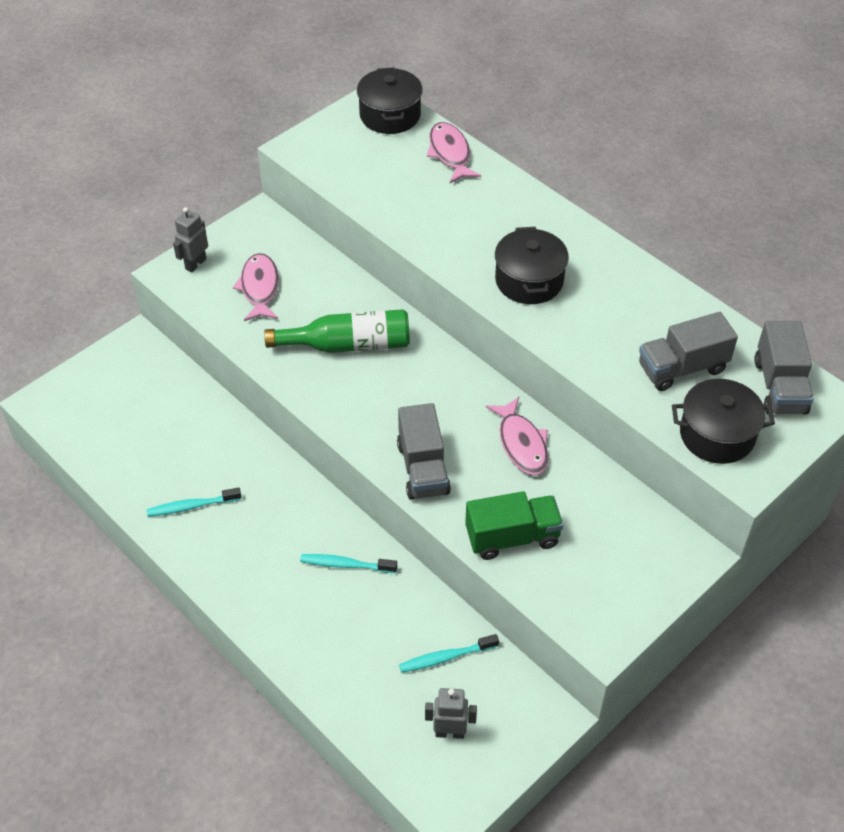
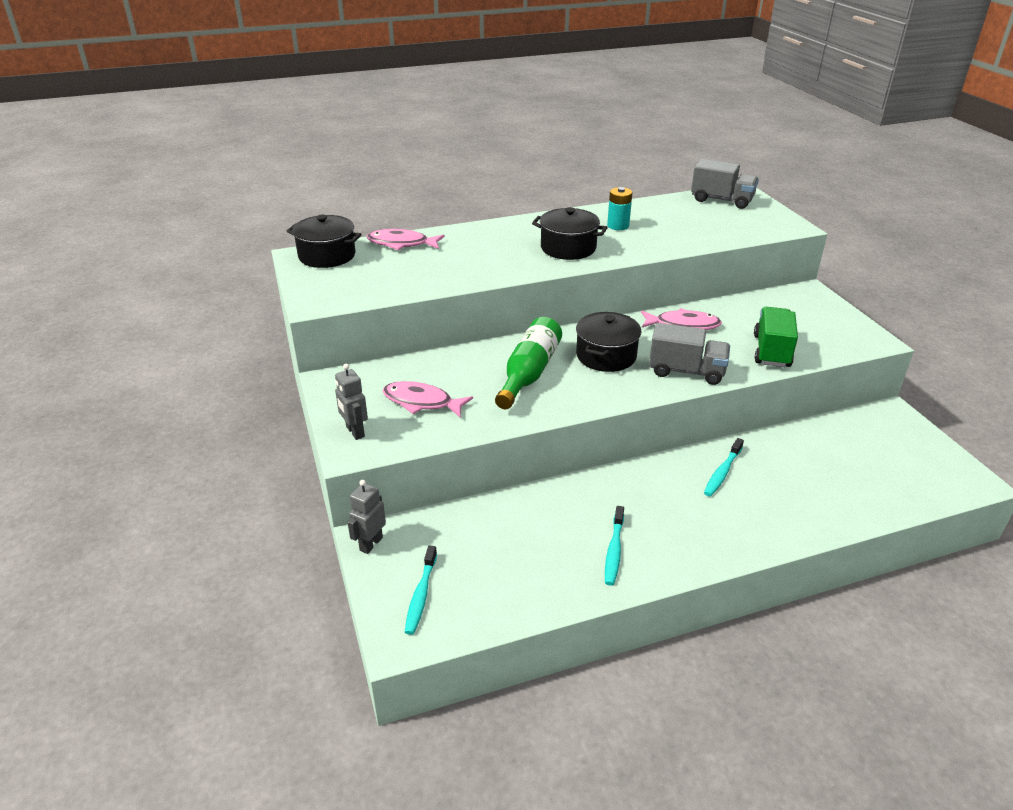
camera: 65 degrees left, 15 degrees down
turquoise toothbrush [399,634,499,673] -> turquoise toothbrush moved to [405,545,437,635]
grey robot [425,688,477,739] -> grey robot moved to [348,480,386,554]
grey truck [639,312,738,391] -> none
black pot [672,379,775,464] -> black pot moved to [576,312,641,372]
none -> turquoise battery [607,187,633,230]

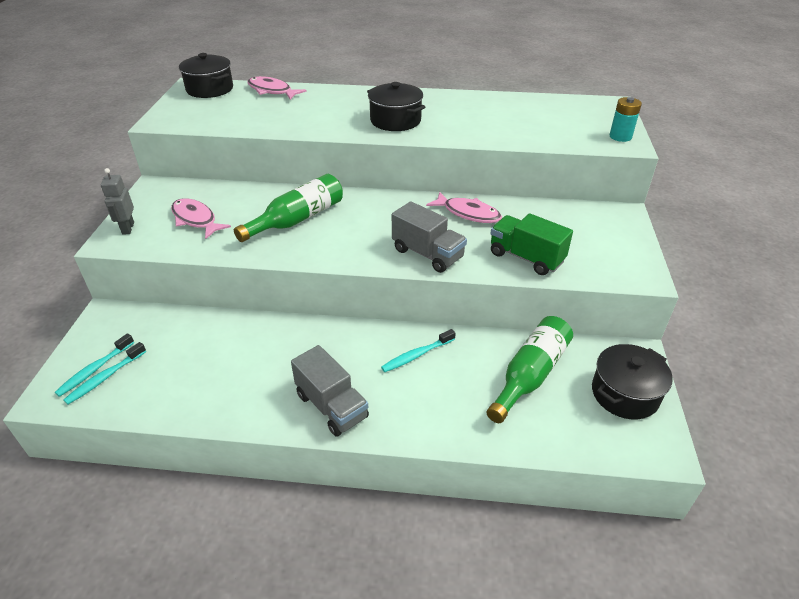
camera: 25 degrees right, 5 degrees up
grey robot [348,480,386,554] -> none
black pot [576,312,641,372] -> black pot moved to [592,344,673,419]
turquoise toothbrush [605,506,624,585] -> turquoise toothbrush moved to [63,342,146,404]
turquoise battery [607,187,633,230] -> turquoise battery moved to [609,97,642,142]
grey truck [691,159,759,209] -> grey truck moved to [291,345,369,437]
green truck [754,307,798,367] -> green truck turned 90 degrees counterclockwise [490,213,573,275]
none -> green bottle [487,316,573,423]

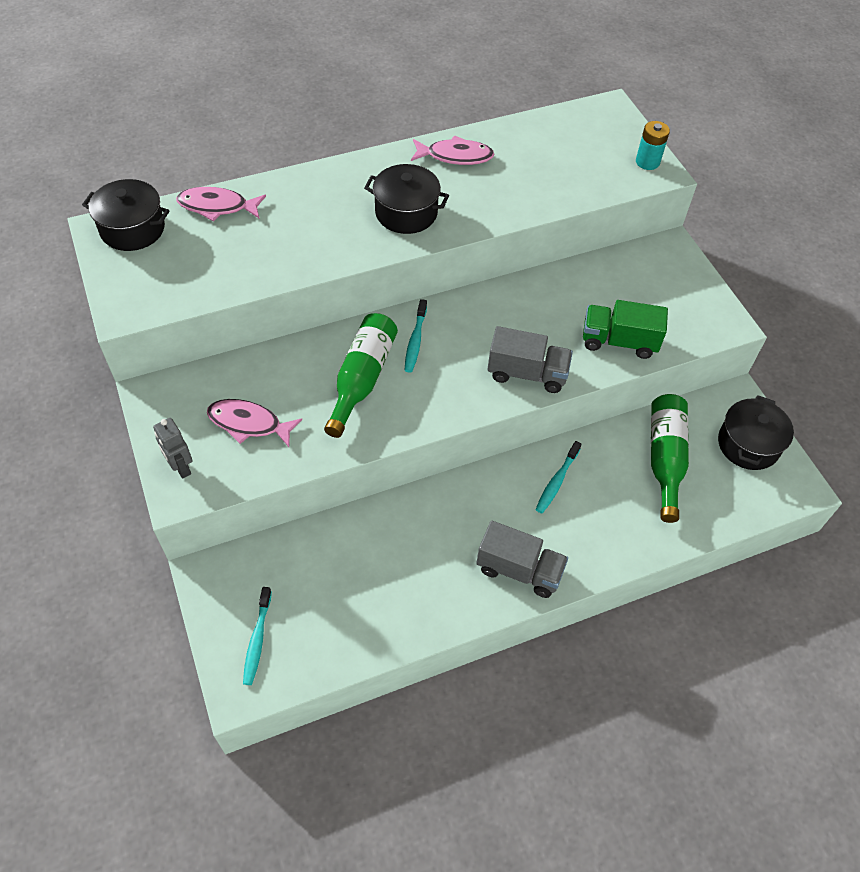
camera: 30 degrees left, 15 degrees up
turquoise toothbrush [63,342,146,404] -> turquoise toothbrush moved to [405,299,427,373]
pink fish [426,192,502,223] -> pink fish moved to [411,135,494,165]

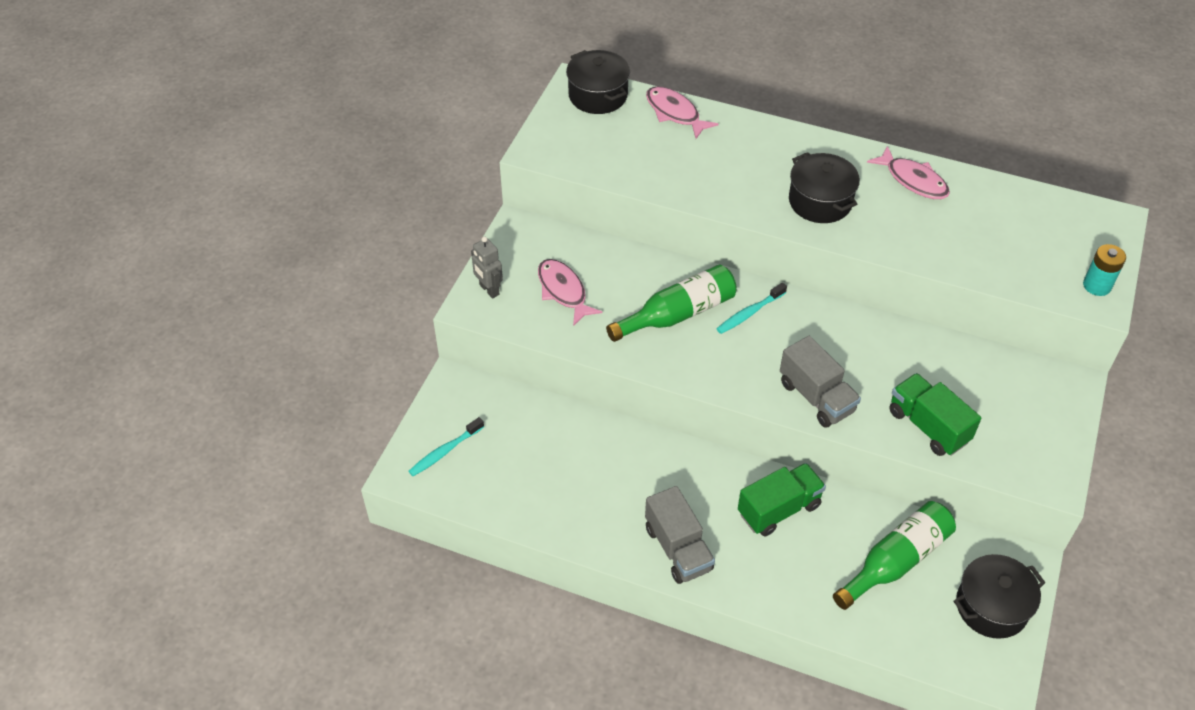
camera: 45 degrees right, 5 degrees down
grey robot [153,418,192,479] -> grey robot turned 45 degrees counterclockwise [471,237,503,299]
turquoise toothbrush [535,441,581,513] -> green truck [738,463,826,537]

